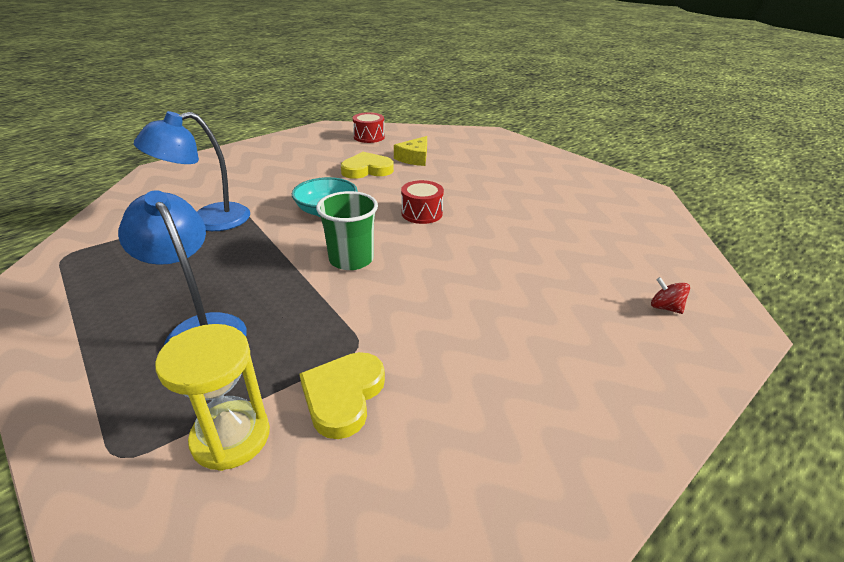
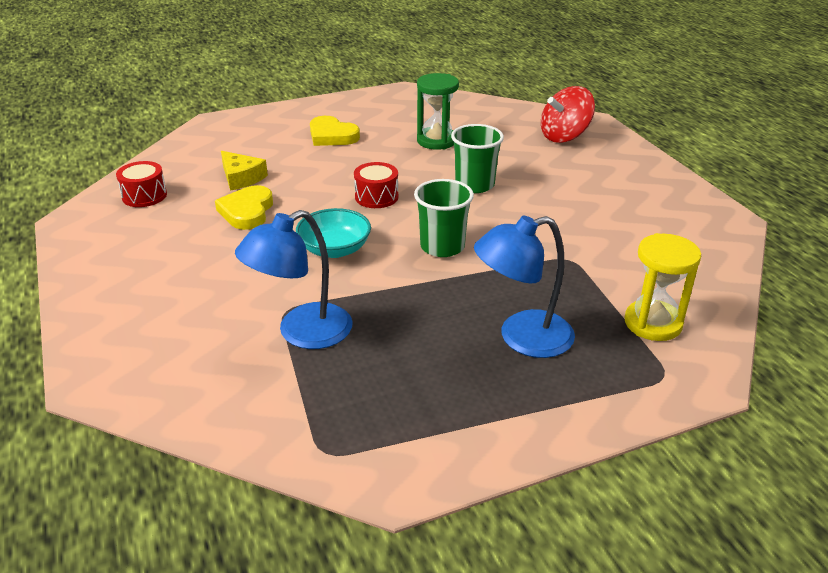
camera: 70 degrees left, 0 degrees up
blue lamp [134,111,250,231] -> blue lamp turned 60 degrees clockwise [235,210,352,349]
yellow heart [299,352,385,439] -> yellow heart moved to [310,116,360,146]
red spinning top [651,277,690,314] -> red spinning top [541,86,595,143], size x2.13
none -> green hourglass [417,73,459,150]
none -> green cup [451,124,504,193]

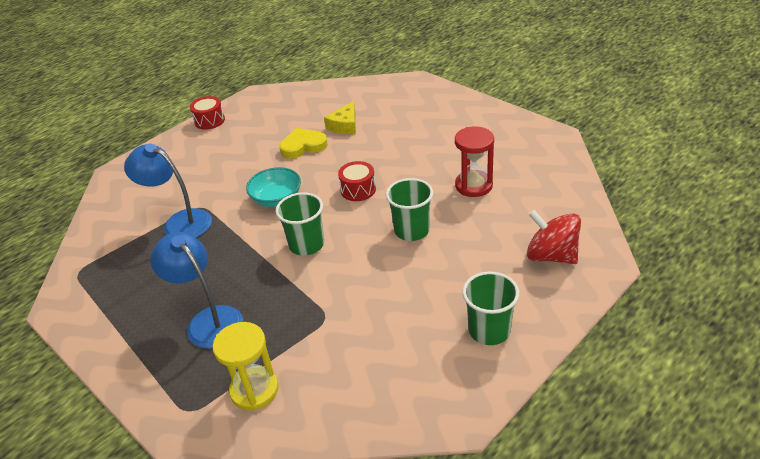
camera: 70 degrees right, 5 degrees up
red drum [116,161,167,207] -> red drum moved to [190,96,225,130]
yellow heart [310,116,360,146] -> none
green hourglass [417,73,459,150] -> red hourglass [455,126,494,197]
none -> green cup [462,272,519,345]

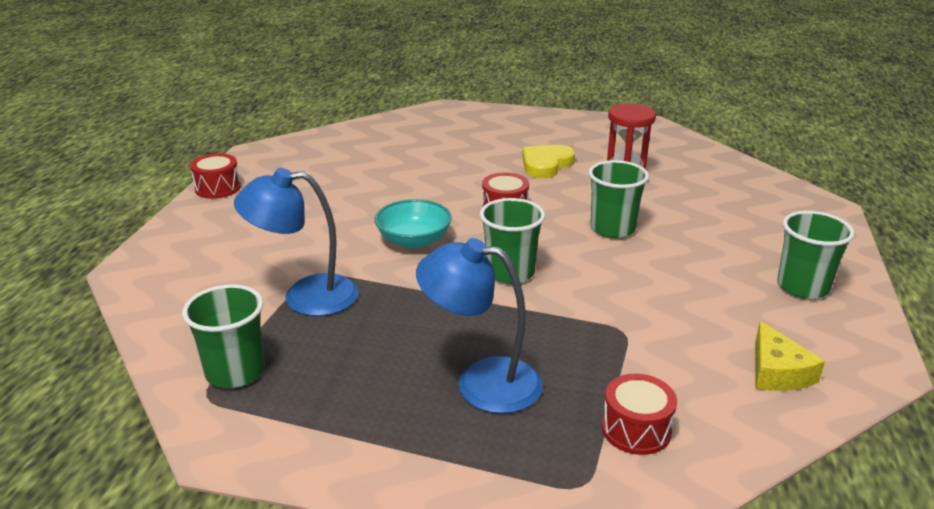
camera: 35 degrees left, 10 degrees down
yellow hourglass [212,322,279,411] -> red drum [602,374,677,455]
yellow heart [279,128,328,159] -> yellow heart moved to [522,145,575,178]
yellow cheese [324,101,356,134] -> yellow cheese moved to [755,321,825,391]
red spinning top [527,210,581,264] -> none
none -> green cup [182,284,265,388]

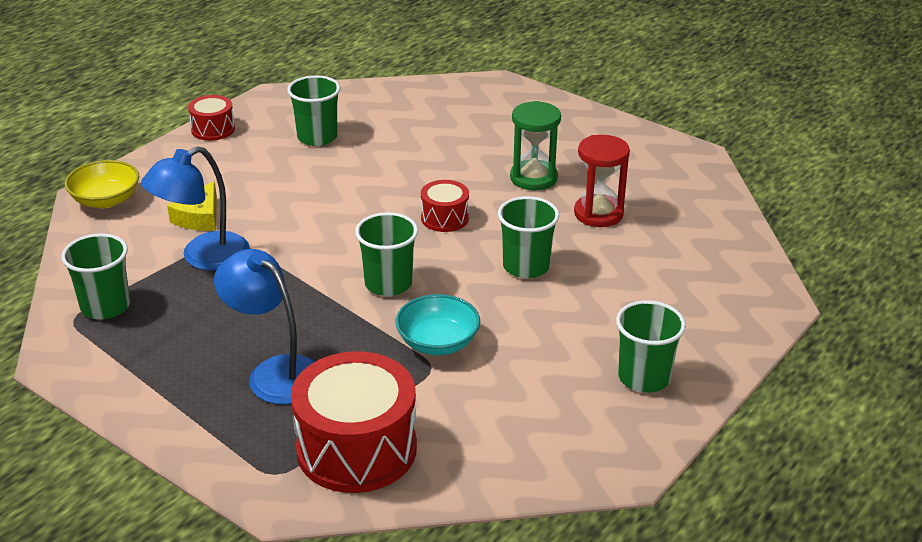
camera: 25 degrees right, 5 degrees up
blue lamp [234,168,359,316] -> blue lamp turned 60 degrees counterclockwise [141,146,250,271]
turquoise bowl [375,199,452,248] -> turquoise bowl moved to [395,294,480,355]
yellow heart [522,145,575,178] -> green hourglass [510,101,561,190]
red drum [602,374,677,455] -> red drum [291,351,417,493], size x1.99
yellow cheese [755,321,825,391] -> yellow cheese moved to [167,181,217,231]
none -> yellow bowl [64,160,139,208]
none -> green cup [287,75,340,146]

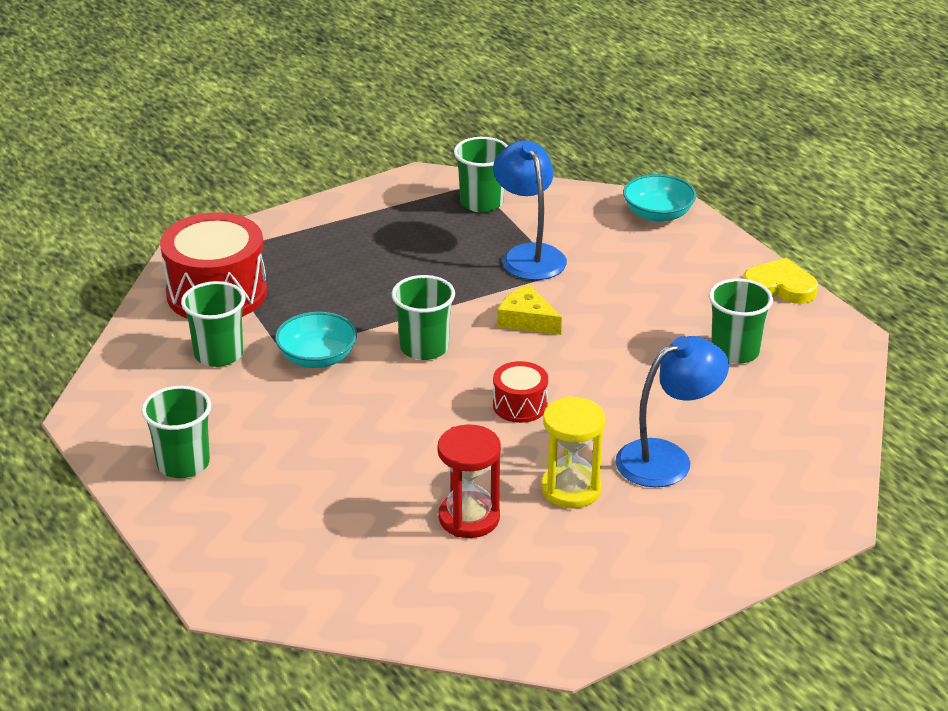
camera: 110 degrees right, 0 degrees up
yellow bowl [64,160,139,208] -> turquoise bowl [623,174,696,222]
yellow cheese [167,181,217,231] -> yellow cheese moved to [497,285,562,335]
red drum [188,95,235,141] -> yellow heart [743,258,818,304]
blue lamp [214,249,315,405] -> blue lamp moved to [615,336,729,487]
green cup [498,196,559,278] -> green cup moved to [181,281,245,367]
green hourglass [510,101,561,190] -> yellow hourglass [541,396,605,508]

